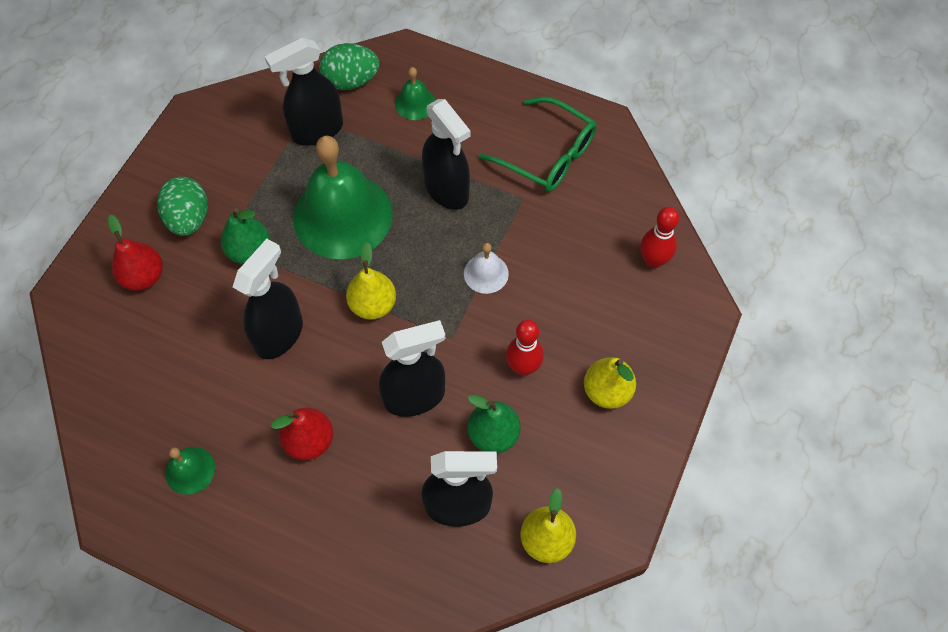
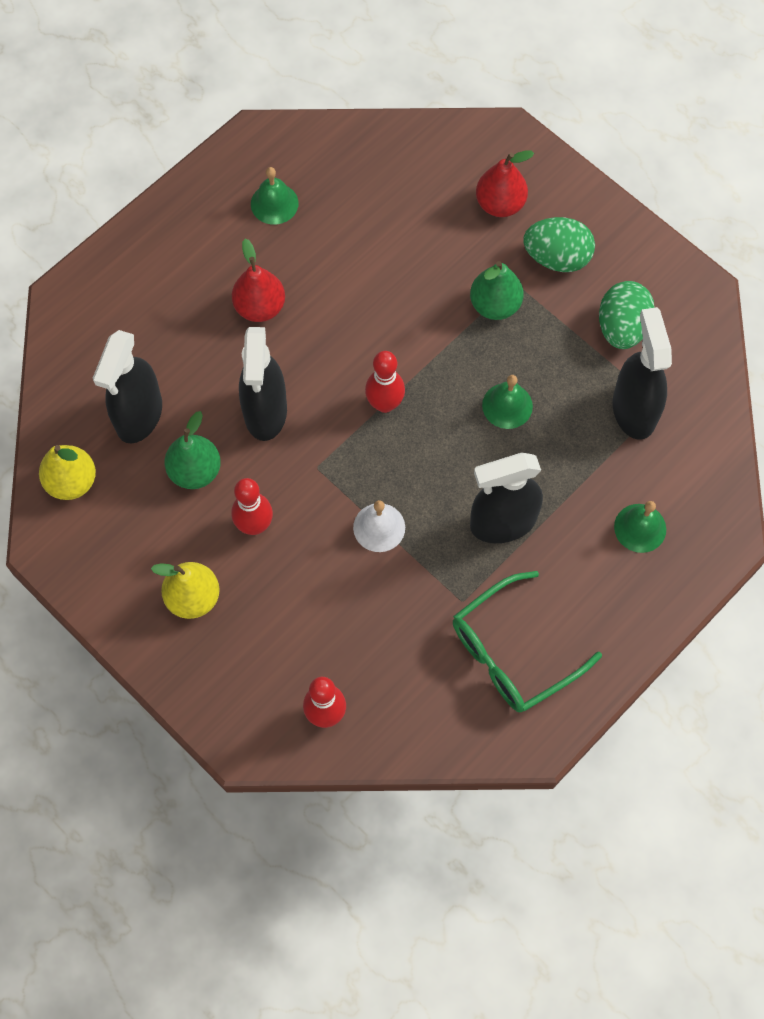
camera: 110 degrees right, 5 degrees up
black spray bottle [233,239,303,359] -> none
green bell [293,136,393,259] -> green bell [482,375,533,429], size x0.44
green egg [319,43,379,90] -> green egg moved to [599,281,655,349]
yellow pear [346,242,396,320] -> red bowling pin [365,351,405,413]

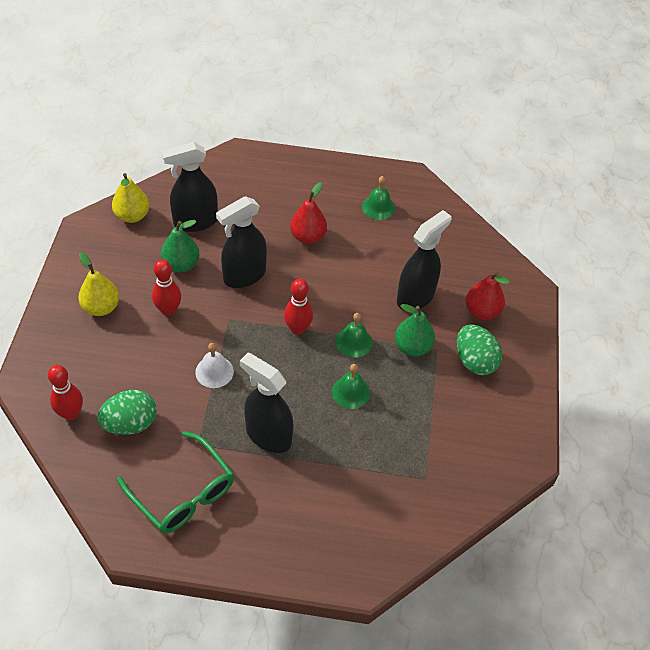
camera: 50 degrees right, 15 degrees down
green glasses [453,571,602,713] -> green glasses turned 150 degrees counterclockwise [117,431,234,534]
green egg [599,281,655,349] -> green egg moved to [97,390,157,435]
black spray bottle [613,307,672,439] -> black spray bottle moved to [397,210,451,310]
green bell [614,501,666,553] -> green bell moved to [336,313,373,358]

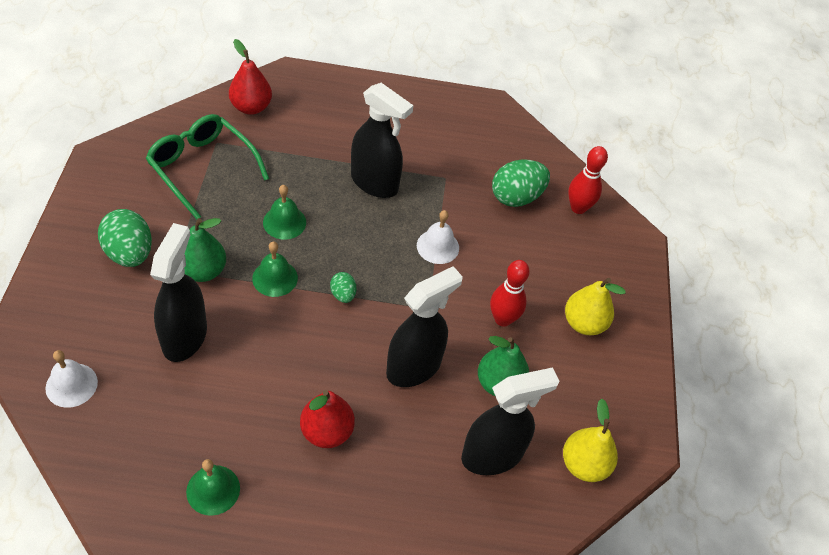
camera: 175 degrees right, 0 degrees up
green glasses [117,431,234,534] -> green glasses moved to [146,114,269,219]
red bowling pin [284,278,313,335] -> green egg [330,272,356,303]
black spray bottle [397,210,451,310] -> black spray bottle turned 150 degrees clockwise [150,223,207,362]
red pear [466,272,510,320] -> red pear moved to [229,39,272,115]
none -> white bell [45,350,98,408]

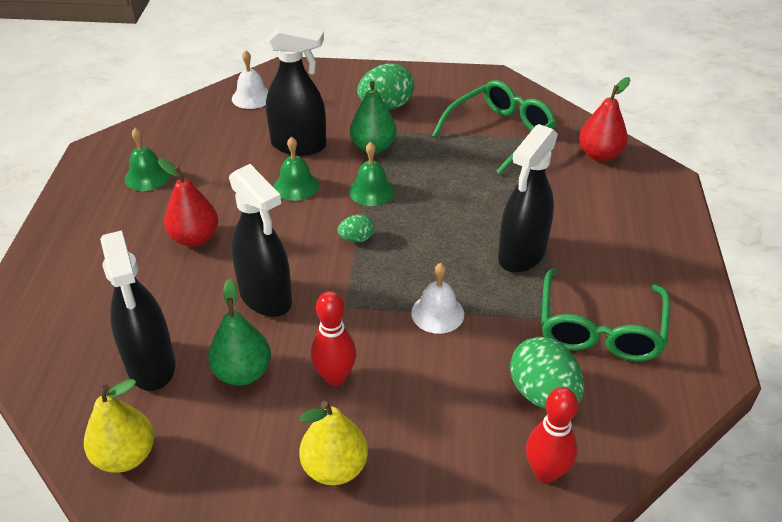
camera: 95 degrees right, 10 degrees down
green bell [263,185,306,240] -> green bell moved to [274,137,319,201]
none -> green glasses [541,268,670,361]

